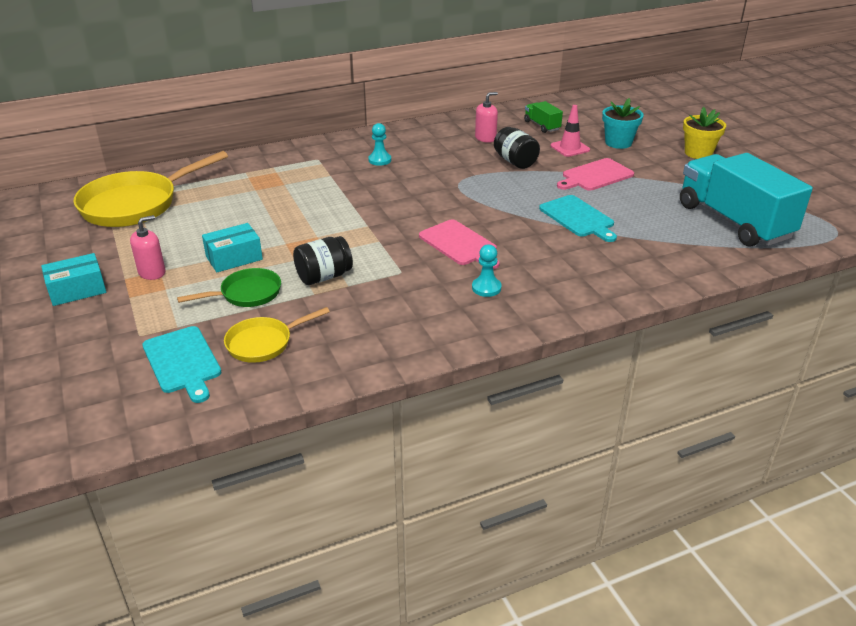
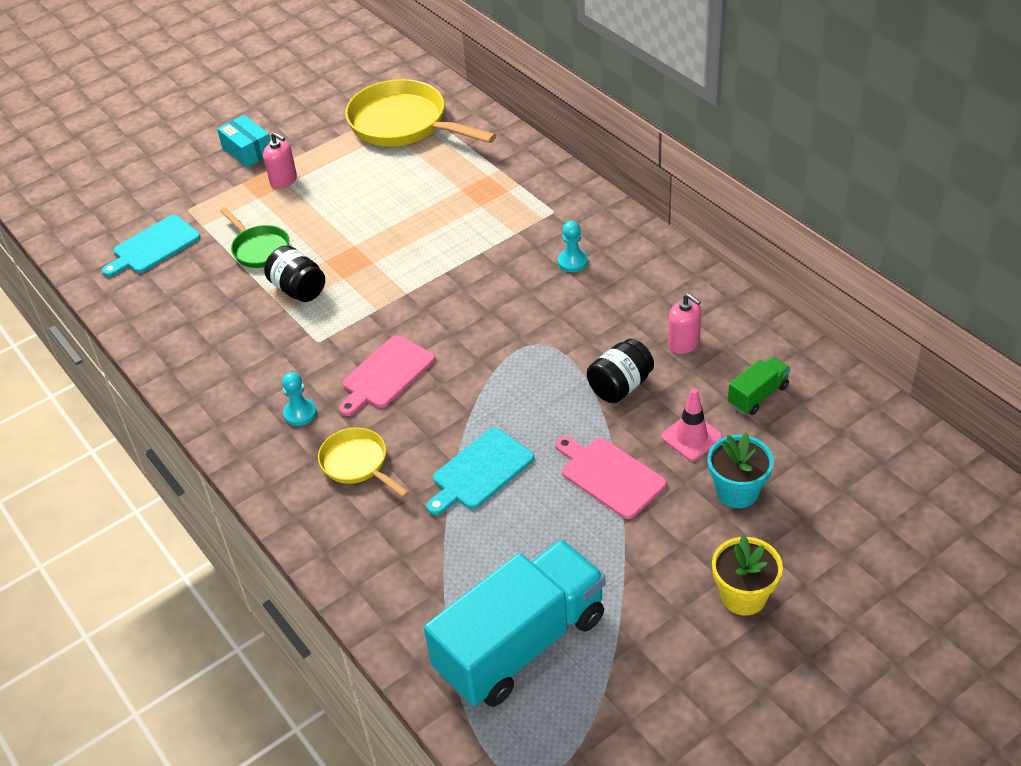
camera: 80 degrees right, 10 degrees up
turquoise box [202,223,263,272] -> none
yellow pan [224,307,330,363] -> yellow pan moved to [318,427,409,498]

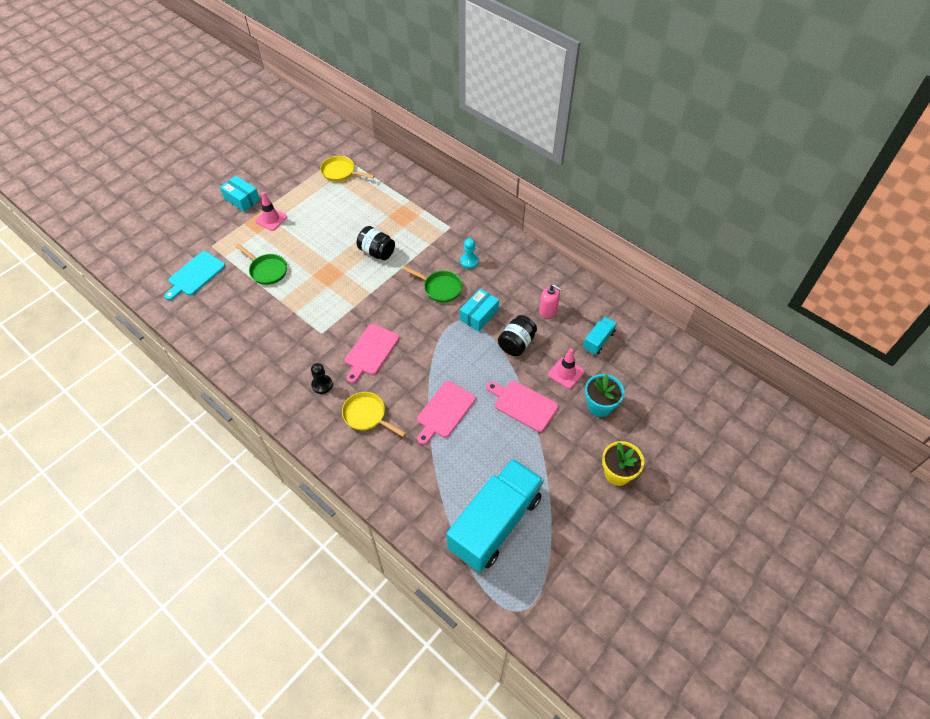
camera: 15 degrees left, 10 degrees up
pink soap dispenser [263,132,297,189] -> pink traffic cone [255,192,287,231]
black jar [264,245,325,302] -> black jar moved to [357,226,395,260]
turquoise pawn [282,372,317,426] -> black pawn [311,363,333,394]
yellow pan [345,79,496,147] -> yellow pan [320,156,375,182], size x0.53
turquoise cutting board [426,428,534,515] -> pink cutting board [417,381,476,445]
green truck [728,357,791,415] -> turquoise truck [583,317,617,355]
none -> green pan [402,266,463,303]
none -> turquoise box [460,289,499,332]

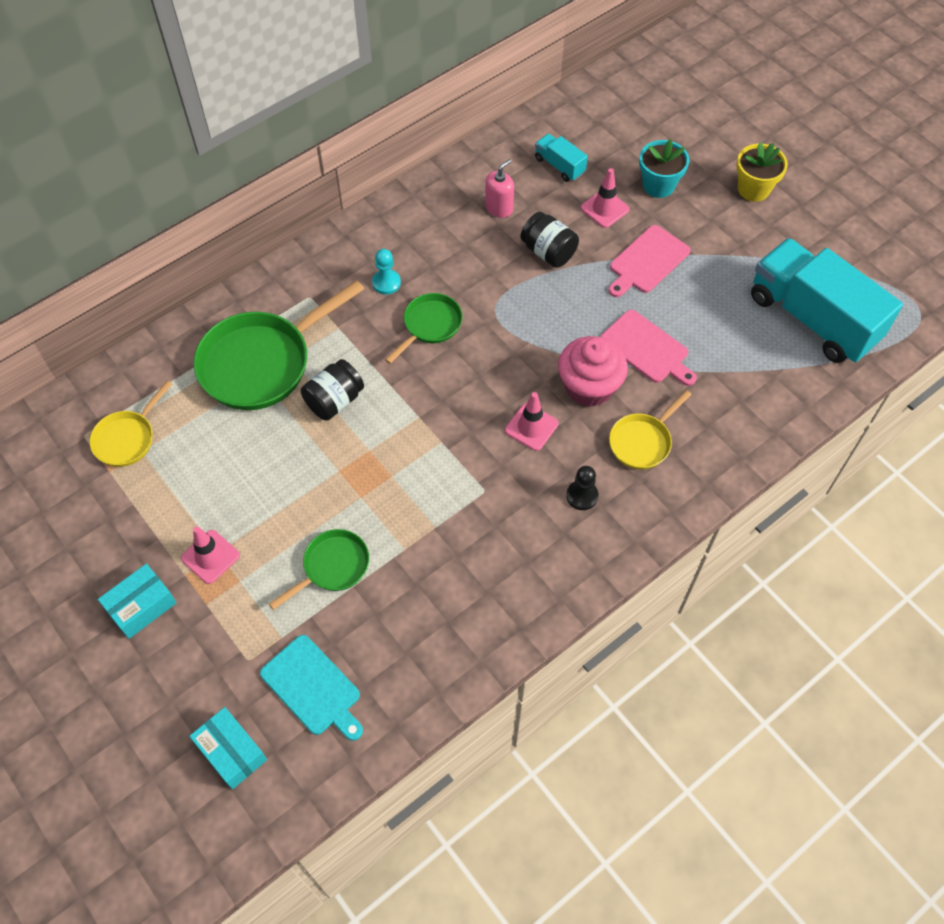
camera: 80 degrees left, 5 degrees up
pink cutting board [345,324,399,383] -> pink traffic cone [505,392,558,451]
turquoise box [460,289,499,332] -> turquoise box moved to [189,707,267,789]
none -> green pan [193,280,364,410]
none -> pink cupcake [558,336,628,407]

